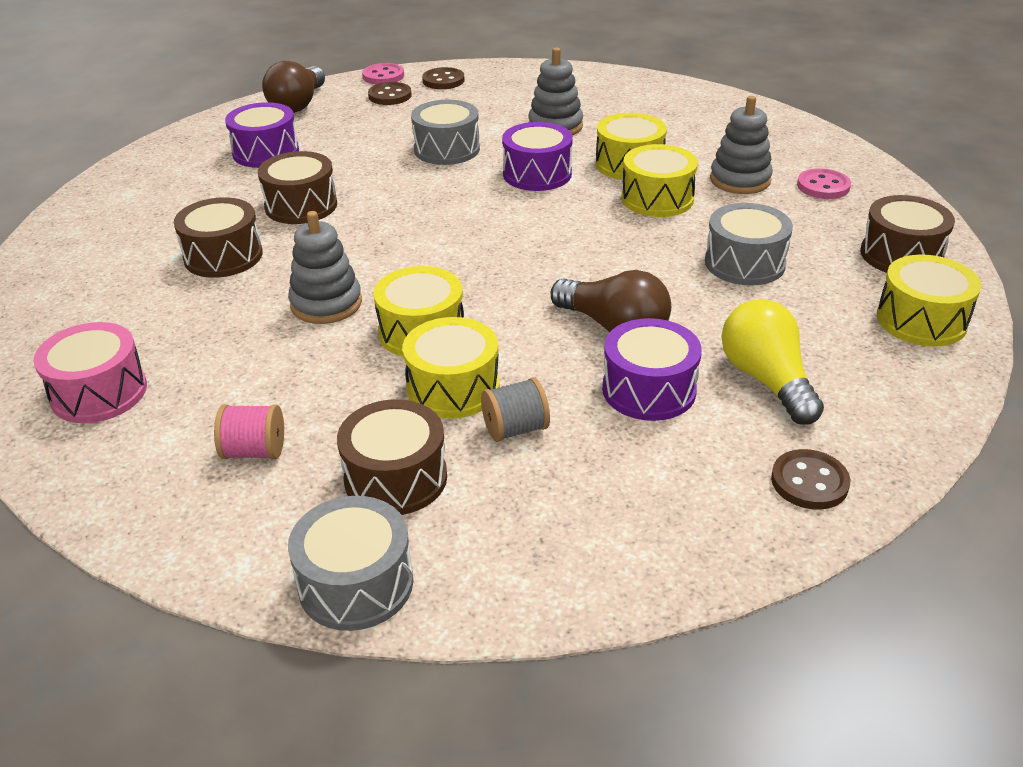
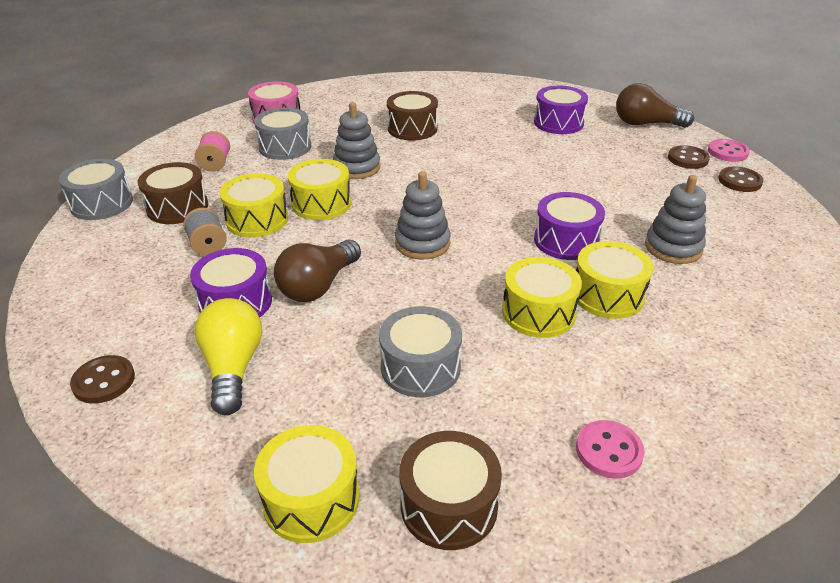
camera: 85 degrees right, 0 degrees up
brown drum [258,151,337,224] -> none
grey drum [411,100,480,165] -> grey drum moved to [254,108,311,160]
grey stacking toy [710,96,773,194] -> grey stacking toy moved to [395,171,450,260]
yellow light bulb [721,299,824,424] -> yellow light bulb turned 75 degrees counterclockwise [194,298,262,415]

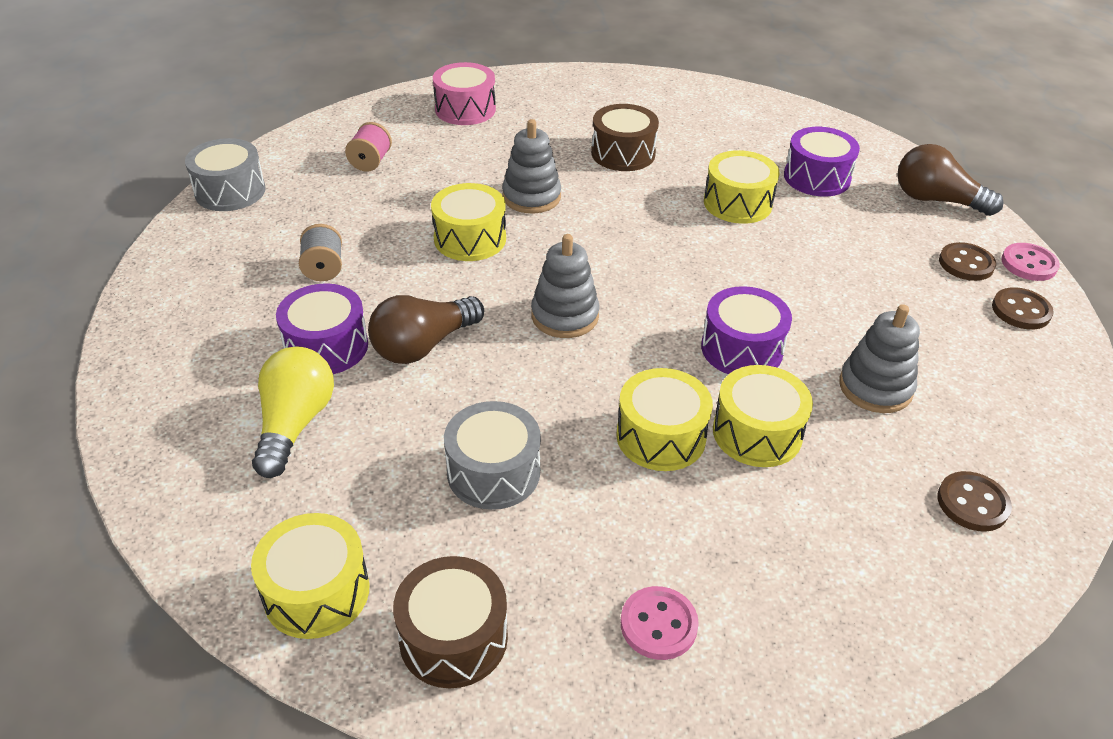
camera: 15 degrees right, 5 degrees up
brown button [70,355,135,404] -> brown button moved to [938,471,1012,532]
brown drum [137,162,208,224] -> none
yellow drum [219,173,288,238] -> yellow drum moved to [704,150,780,224]
grey drum [254,108,311,160] -> none

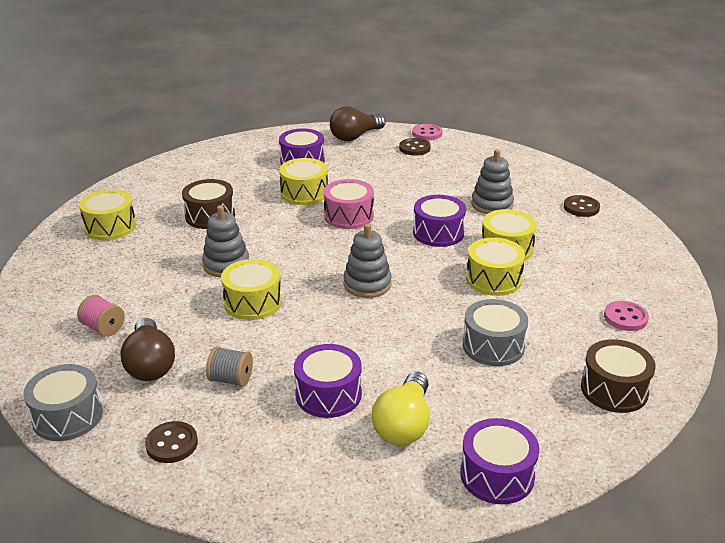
camera: 65 degrees left, 10 degrees down
yellow drum [251,513,370,639] -> yellow drum moved to [79,189,136,240]
yellow light bulb [252,347,334,478] -> yellow light bulb turned 105 degrees counterclockwise [372,372,430,445]
brown light bulb [368,295,484,364] -> brown light bulb moved to [120,318,175,381]
pink drum [433,62,496,125] -> pink drum moved to [324,179,374,229]
brown button [992,287,1054,330] -> brown button moved to [145,421,198,463]
none -> purple drum [460,418,539,504]

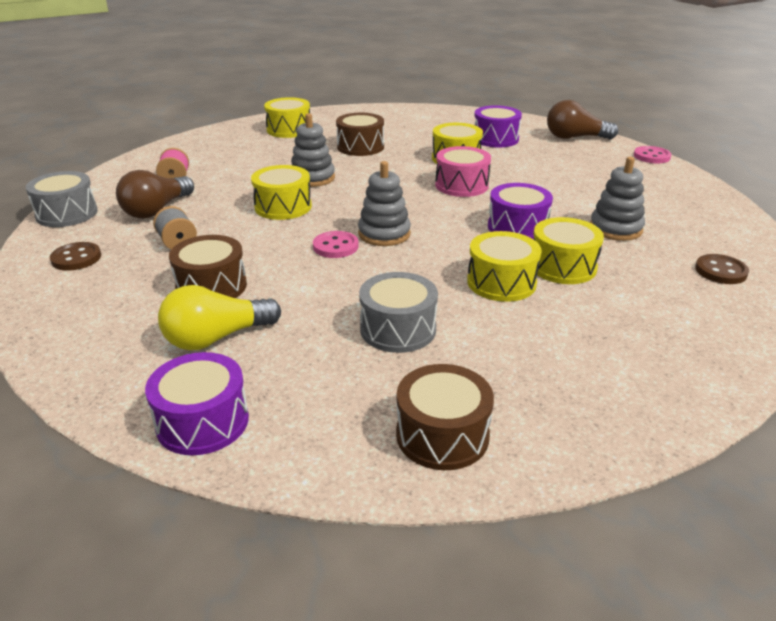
camera: 45 degrees right, 0 degrees up
purple drum [294,344,362,418] -> brown drum [169,235,247,298]
brown button [399,138,430,156] -> none
pink button [604,301,649,331] -> pink button moved to [313,231,359,258]

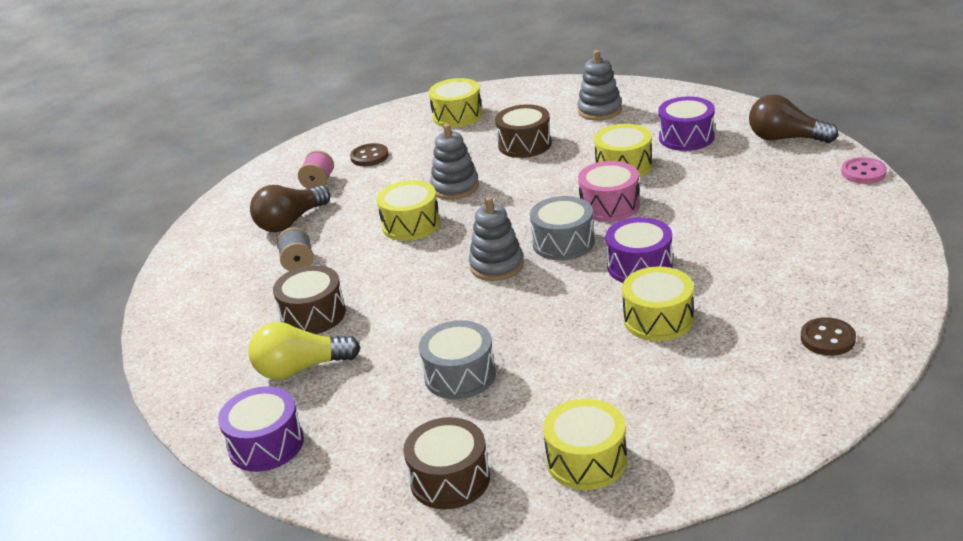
camera: 20 degrees right, 0 degrees up
grey drum [26,171,98,227] -> grey drum moved to [530,196,595,261]
brown button [50,242,101,271] -> brown button moved to [350,143,389,166]
pink button [313,231,359,258] -> none
yellow drum [467,231,542,302] -> yellow drum moved to [543,398,627,490]
grey stacking toy [590,157,645,241] -> grey stacking toy moved to [577,50,622,121]

